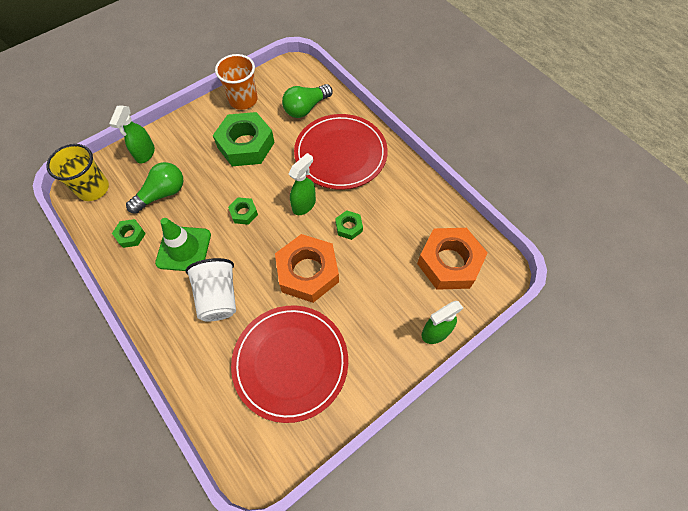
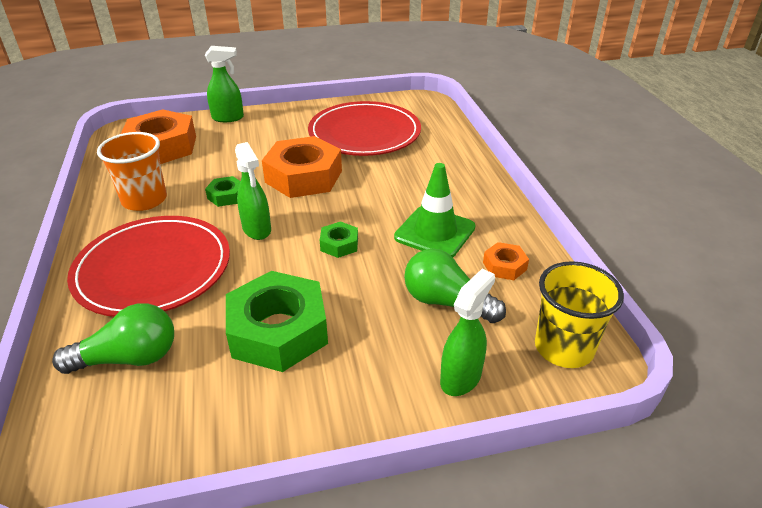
camera: 155 degrees left, 25 degrees down
green nut [112,219,146,248] -> orange nut [483,242,529,280]
green light bulb [126,162,183,214] -> green light bulb turned 45 degrees clockwise [404,249,506,323]
white cup [185,258,236,321] -> none
orange cup [215,54,258,110] -> orange cup moved to [97,132,167,211]
green spray bottle [288,153,316,215] -> green spray bottle turned 90 degrees counterclockwise [235,142,271,240]

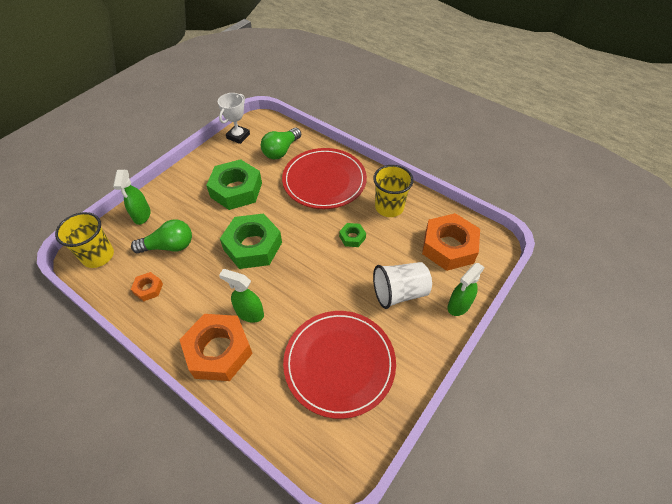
camera: 140 degrees right, 15 degrees up
orange cup [97,132,167,211] -> yellow cup [373,165,414,217]
green spray bottle [235,142,271,240] -> green spray bottle moved to [219,269,264,322]
orange nut [262,136,342,198] -> orange nut moved to [180,314,253,381]
green nut [320,221,358,258] -> green nut [220,213,282,269], size x2.17
green traffic cone [394,163,476,257] -> none
none -> white trophy [218,93,250,144]
none -> white cup [373,262,432,309]

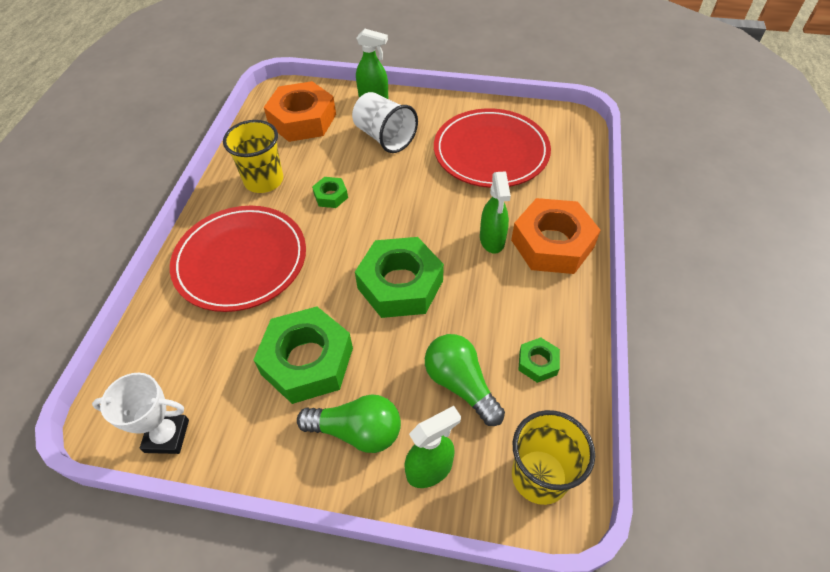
camera: 115 degrees left, 0 degrees up
orange nut [131,272,163,301] -> green nut [518,337,560,383]
green light bulb [261,128,301,159] -> green light bulb moved to [297,394,401,453]

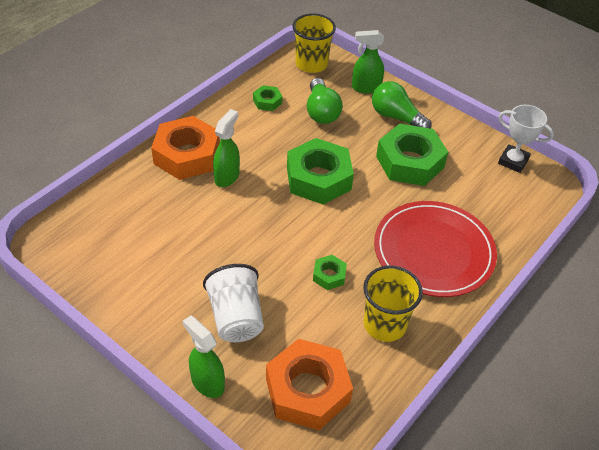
camera: 155 degrees left, 5 degrees down
red plate [434,108,551,188] -> none

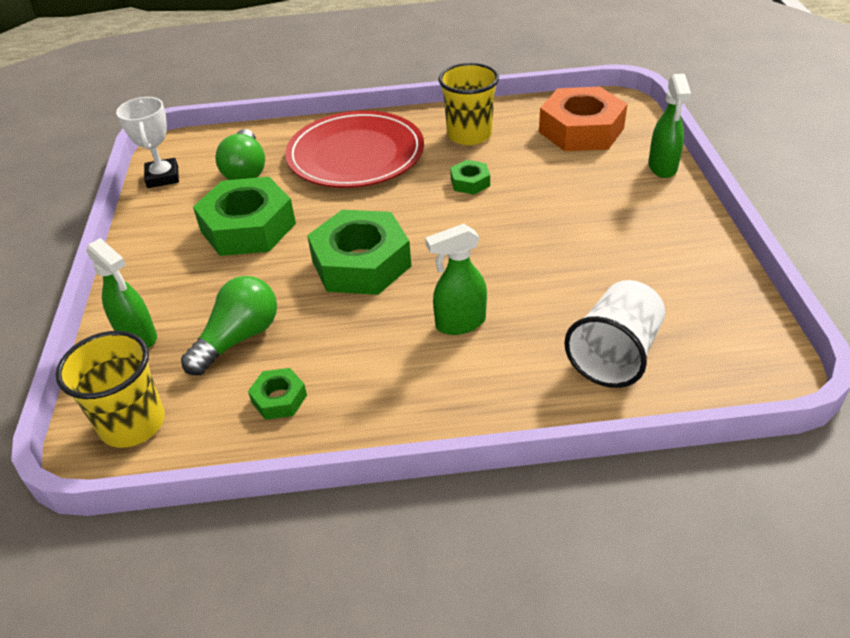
camera: 130 degrees left, 5 degrees down
orange nut [151,116,220,180] -> none
white cup [203,264,264,342] -> white cup moved to [564,280,665,388]
green light bulb [372,81,432,129] -> green light bulb moved to [215,129,265,180]

